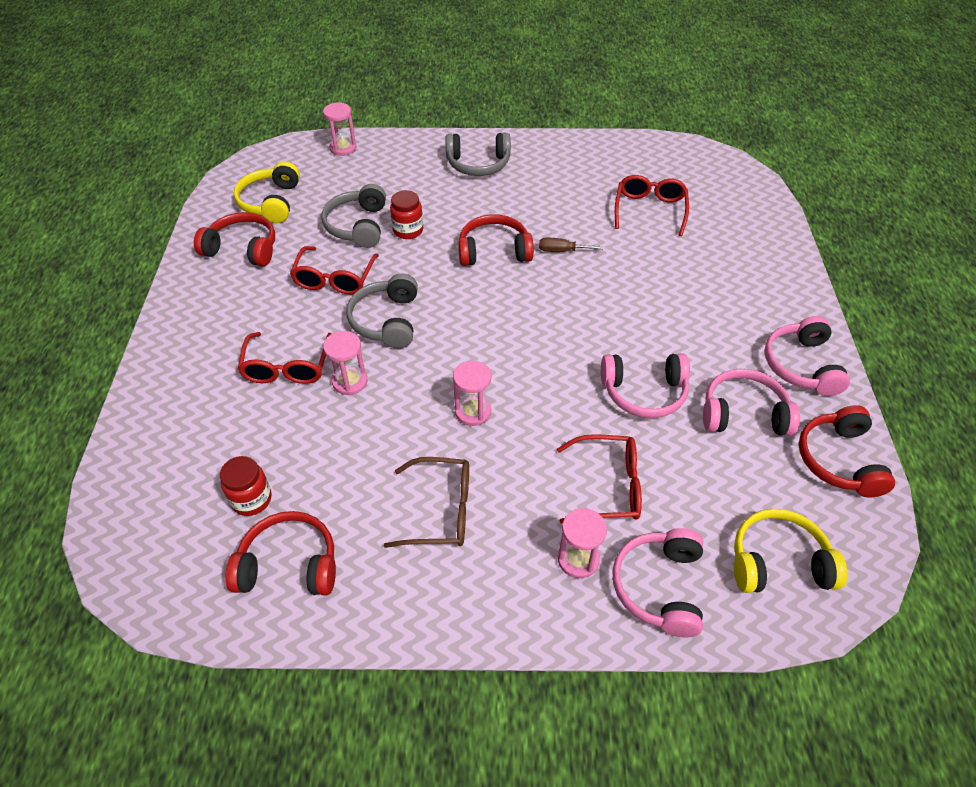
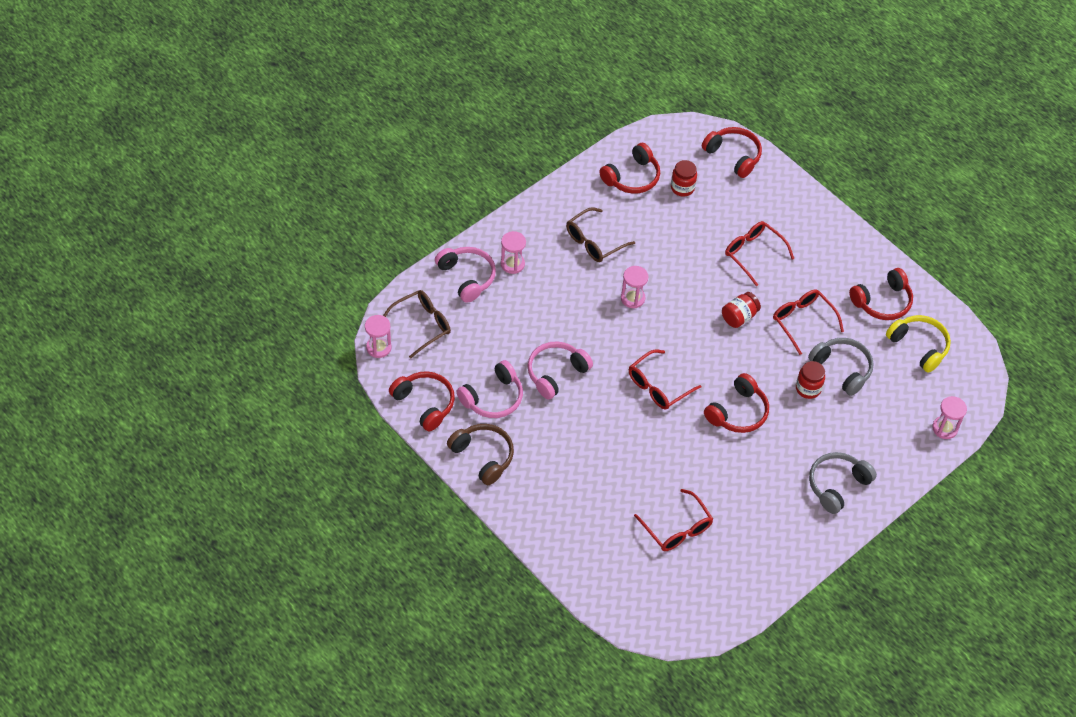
camera: 135 degrees right, 5 degrees up
pink hourglass [323,331,368,395] -> pink hourglass moved to [365,315,392,358]
grey headphones [347,273,418,348] -> red jar [722,292,761,328]
brown screwdriver [539,238,603,252] -> none
red glasses [557,434,642,523] -> red glasses moved to [629,350,701,410]
yellow headphones [734,509,847,593] -> brown glasses [383,290,451,358]
pink headphones [764,316,850,396] -> brown headphones [447,424,514,485]
none -> red headphones [702,127,762,178]

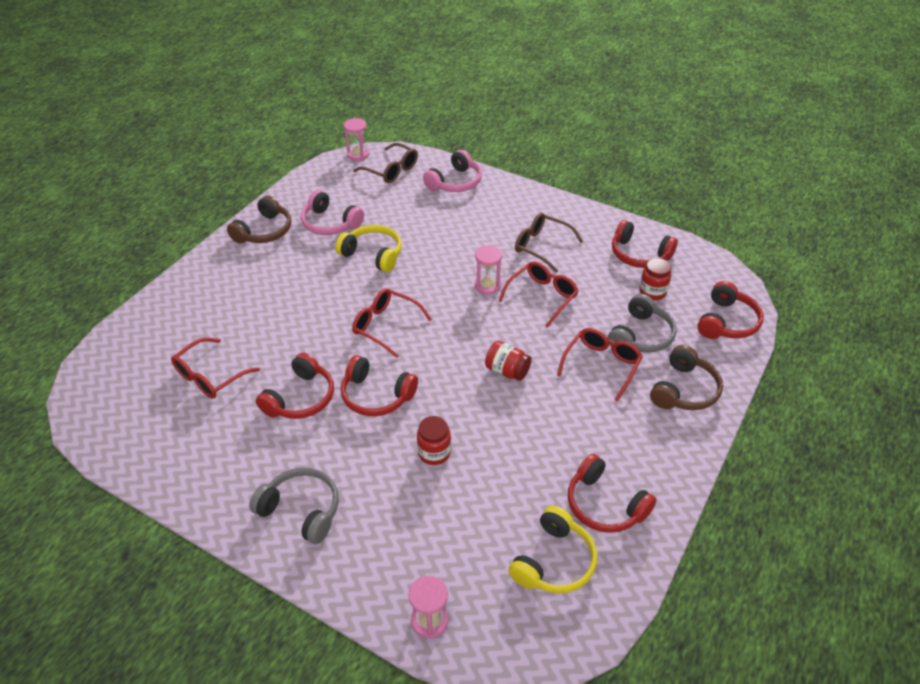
camera: 75 degrees right, 10 degrees down
red headphones [389,371,455,431] -> red headphones moved to [256,353,334,419]
pink hourglass [501,231,526,274] -> none
pink headphones [527,341,593,400] -> yellow headphones [335,225,402,272]
red glasses [773,289,844,355] -> red glasses moved to [499,261,579,328]
grey headphones [808,338,874,396] -> grey headphones moved to [608,294,677,353]
none -> brown headphones [650,345,723,410]

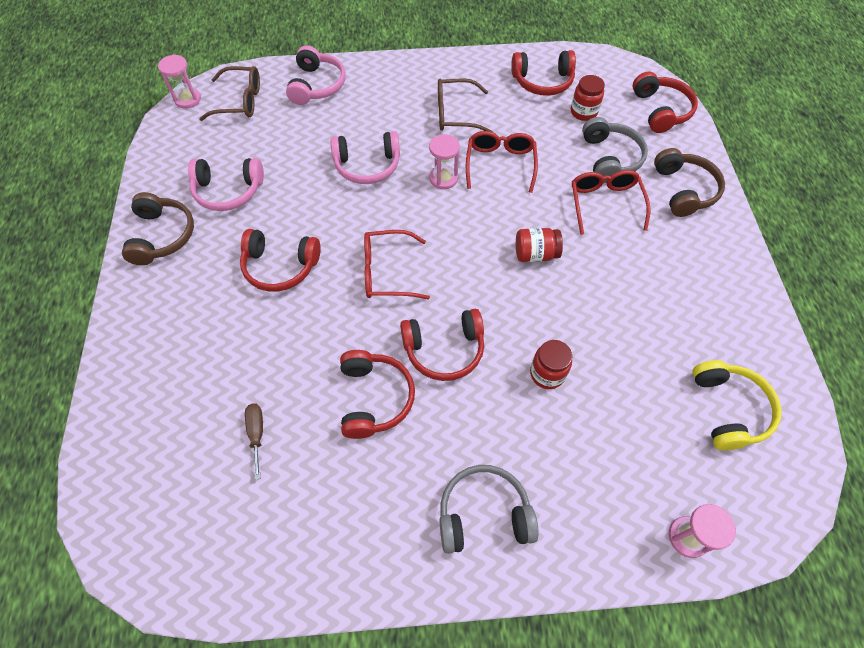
camera: 35 degrees left, 15 degrees up
red glasses [171,337,260,399] -> brown screwdriver [245,404,263,480]
yellow headphones [335,225,402,272] -> none
red headphones [568,454,656,533] -> red headphones moved to [240,229,321,292]
none -> pink headphones [331,131,400,184]

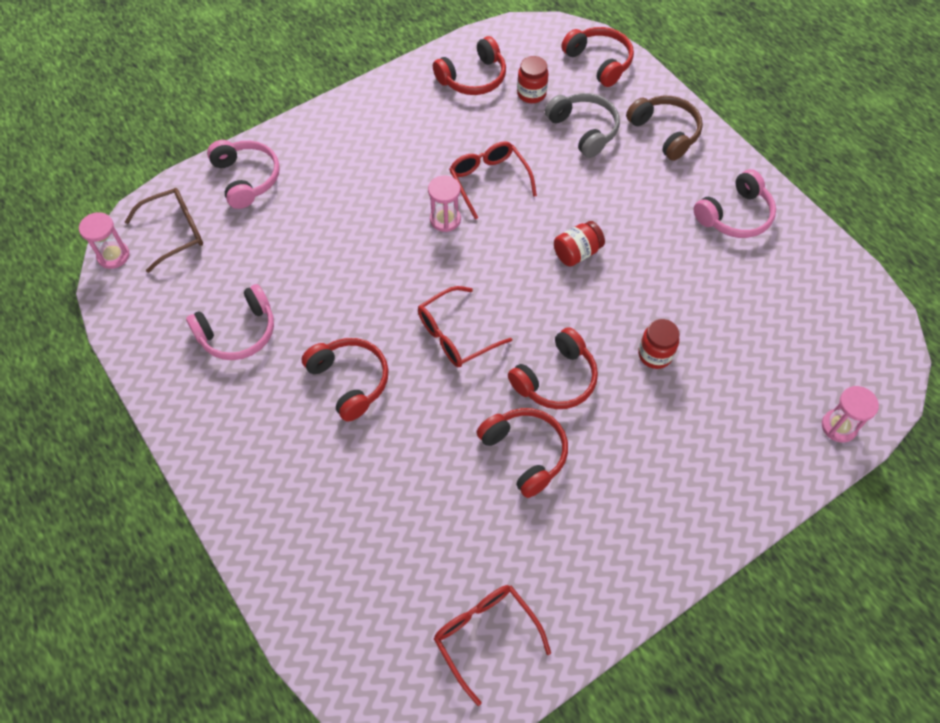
camera: 30 degrees left, 0 degrees up
brown headphones [122,192,194,265] -> none
red headphones [240,229,321,292] -> red headphones turned 105 degrees counterclockwise [302,338,389,422]
brown screwdriver [245,404,263,480] -> none
pink headphones [331,131,400,184] -> pink headphones moved to [694,169,776,238]
brown glasses [438,78,493,132] -> none
grey headphones [439,465,539,554] -> none
red glasses [572,170,650,235] -> red glasses moved to [434,585,551,706]
yellow headphones [693,360,782,450] -> none

